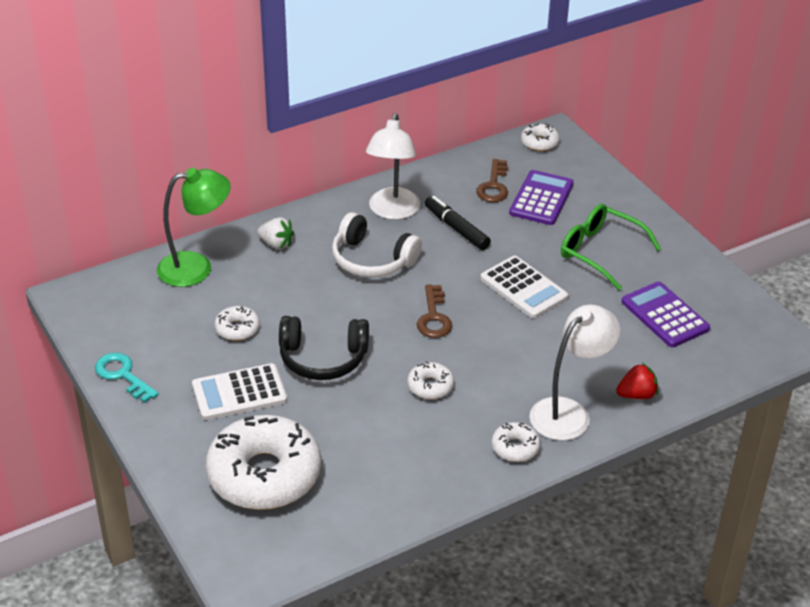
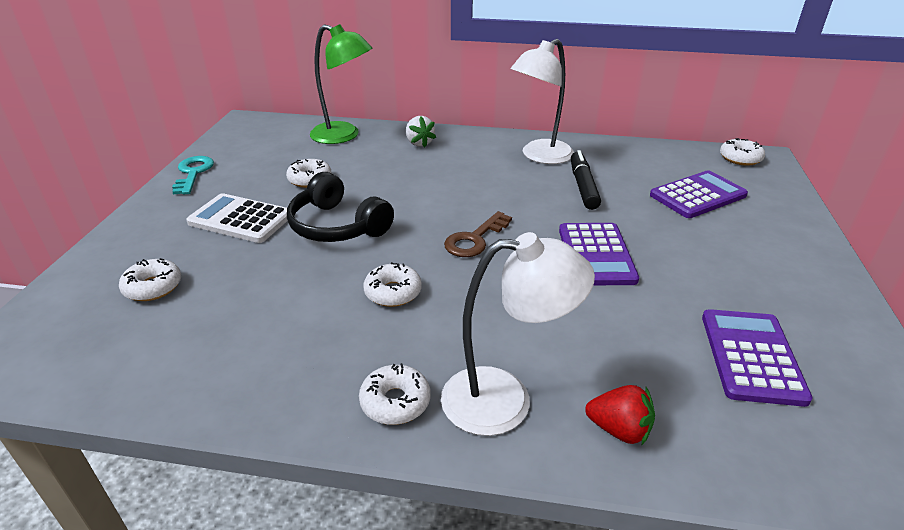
camera: 40 degrees right, 5 degrees down
white donut [206,415,321,510] -> white donut [119,258,181,301], size x0.44
white headphones [332,212,422,277] -> none
brown key [476,159,508,202] -> none
white calculator [480,256,568,318] -> purple calculator [559,223,639,285]
green glasses [561,204,661,290] -> none

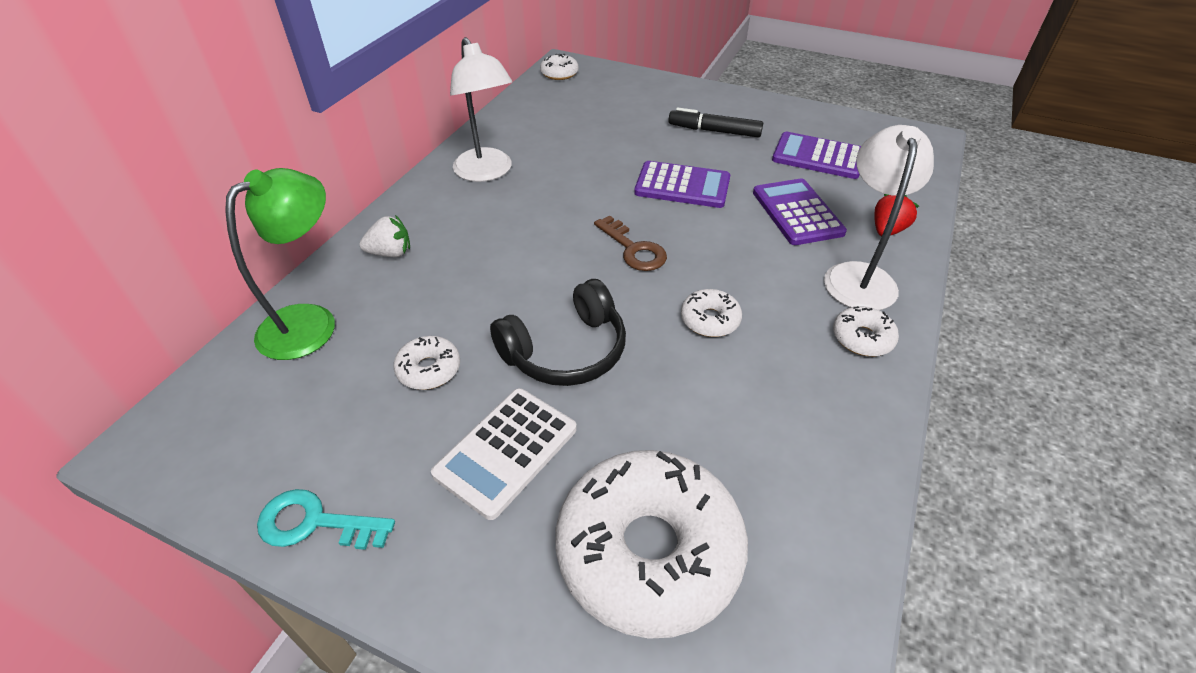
camera: 75 degrees left, 10 degrees up
white donut [119,258,181,301] -> white donut [555,450,748,639], size x2.30
black marker [571,150,601,210] -> black marker moved to [668,107,763,138]
purple calculator [650,170,748,218] -> purple calculator moved to [753,178,847,245]

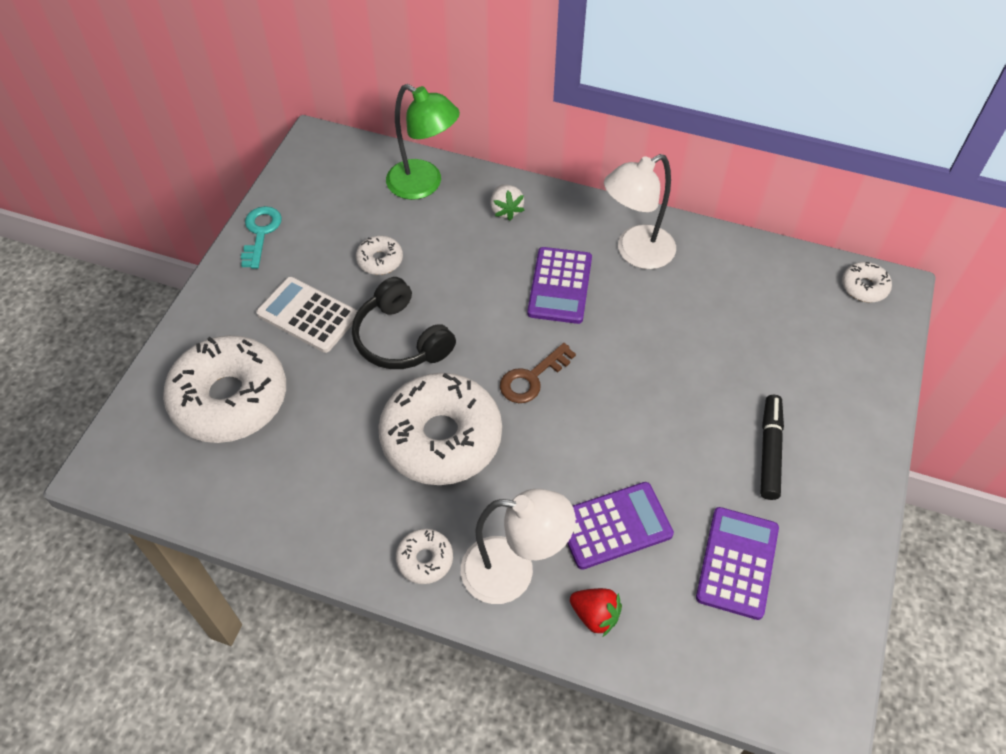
camera: 85 degrees right, 10 degrees up
purple calculator [634,161,730,208] -> purple calculator moved to [527,247,592,324]
white donut [681,289,742,337] -> white donut [378,373,502,485], size x2.30

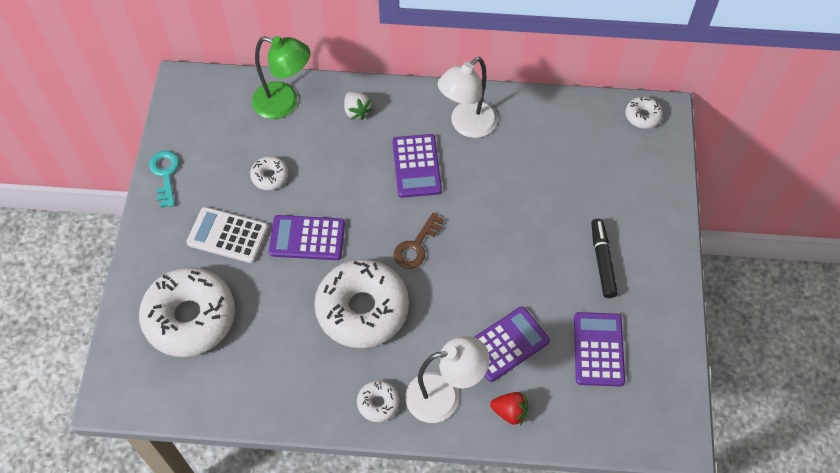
camera: 15 degrees left, 5 degrees up
black headphones [352,277,456,369] -> purple calculator [269,215,345,260]

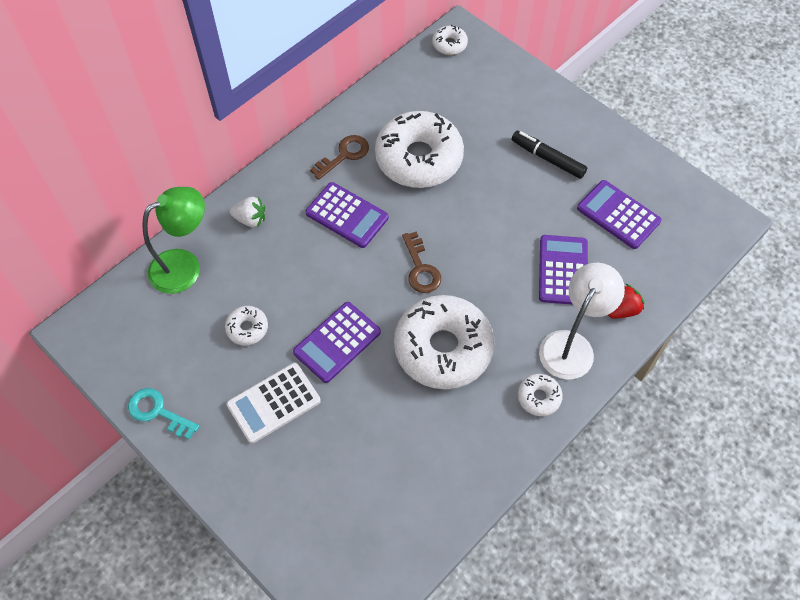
camera: 50 degrees left, 0 degrees up
white donut [139,267,235,357] -> white donut moved to [375,111,464,188]
white lamp [438,57,497,138] -> brown key [310,135,369,180]

